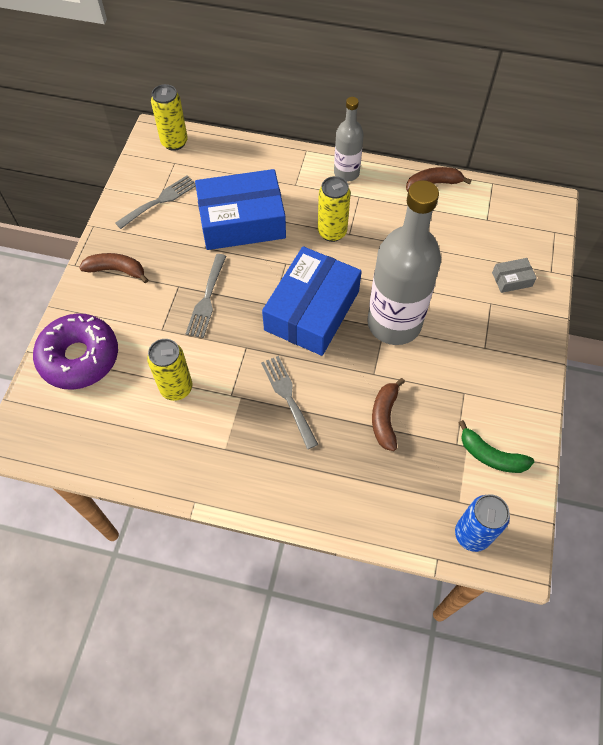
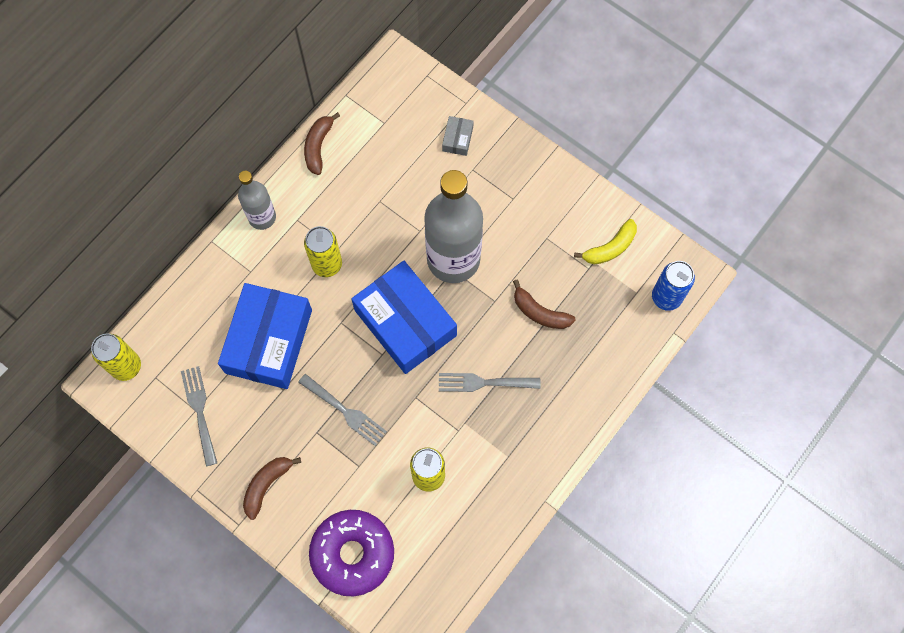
camera: 65 degrees left, 10 degrees up
green banana [459,420,534,473] -> yellow banana [574,219,637,265]

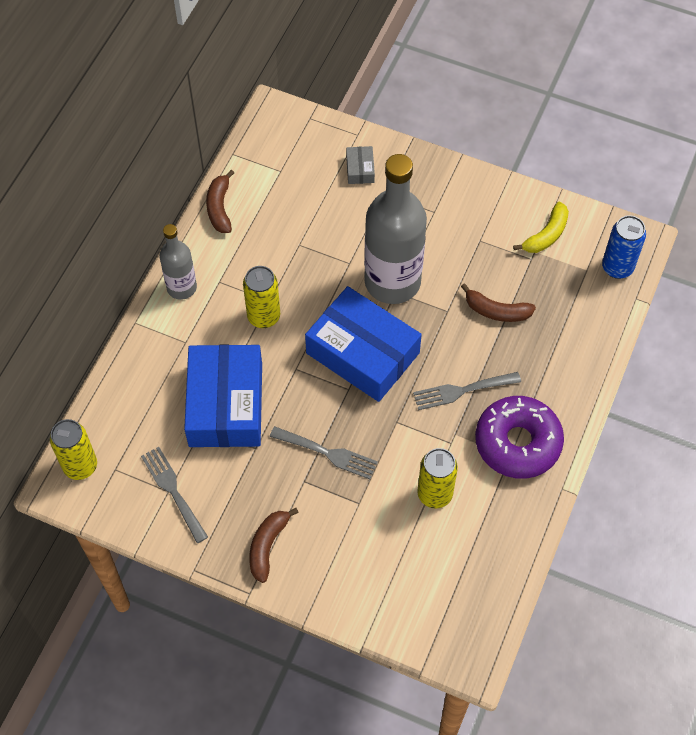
camera: 15 degrees left, 10 degrees down
purple donut [309,510,394,596] -> purple donut moved to [475,396,564,479]

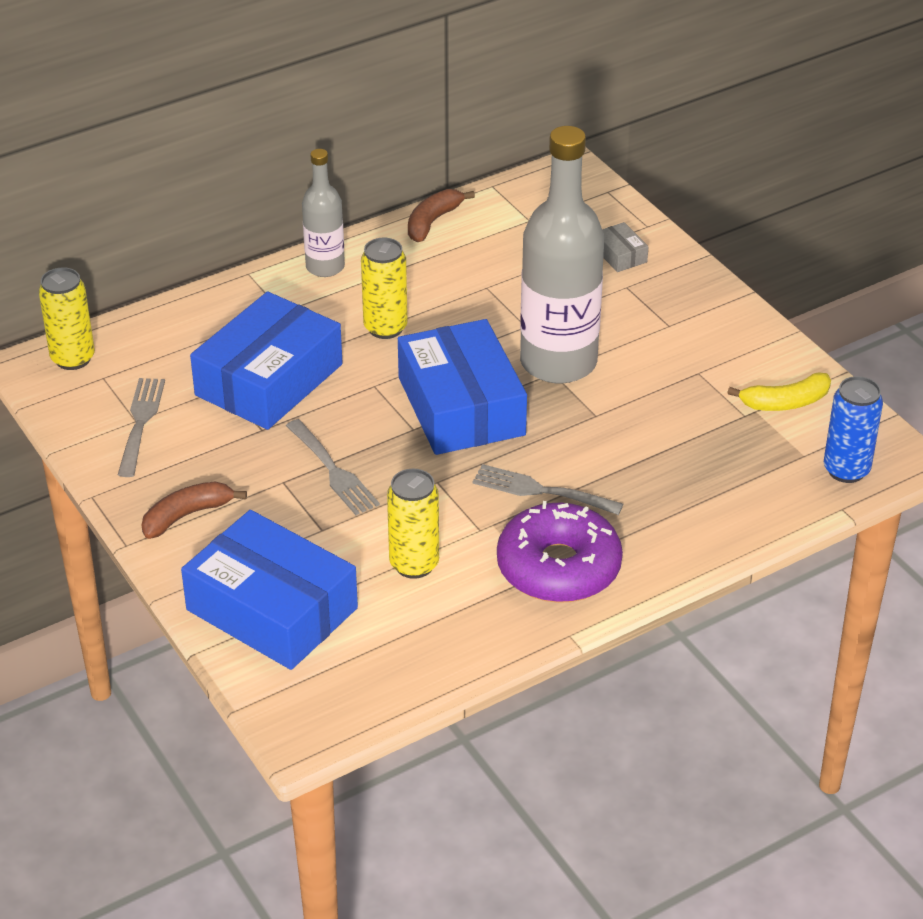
camera: 35 degrees right, 20 degrees down
grey box [346,146,375,184] -> grey box turned 60 degrees counterclockwise [602,222,648,272]
brown banana [461,283,536,322] -> none
none -> blue box [181,510,358,670]

